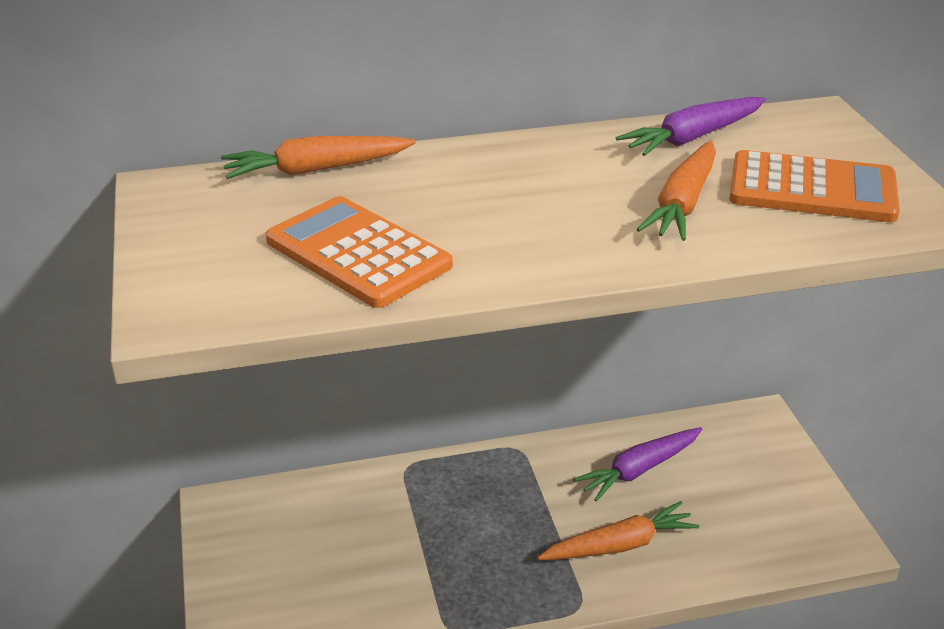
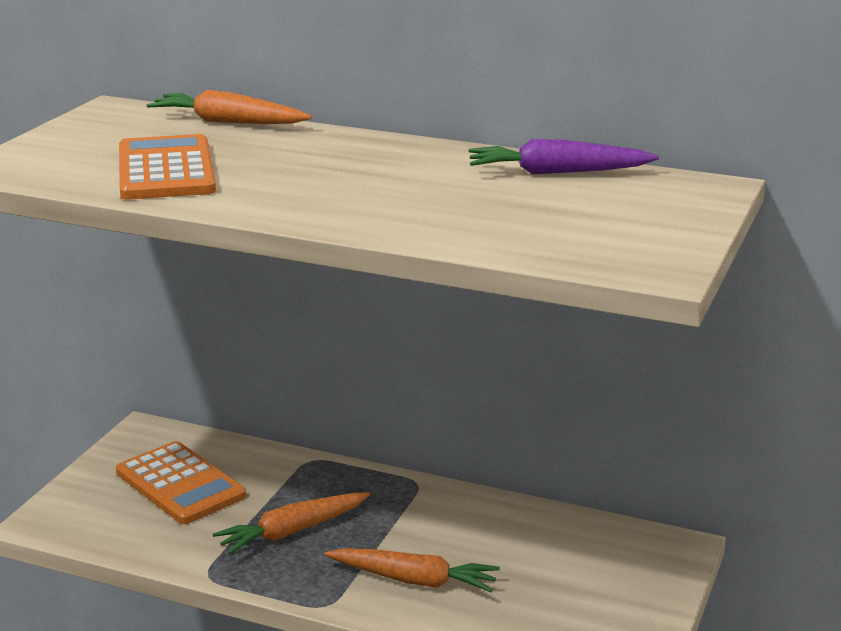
camera: 35 degrees right, 10 degrees down
purple carrot [573,427,702,502] -> none
orange carrot [636,140,716,241] -> orange carrot moved to [213,492,370,555]
orange calculator [730,150,900,222] -> orange calculator moved to [116,441,246,524]

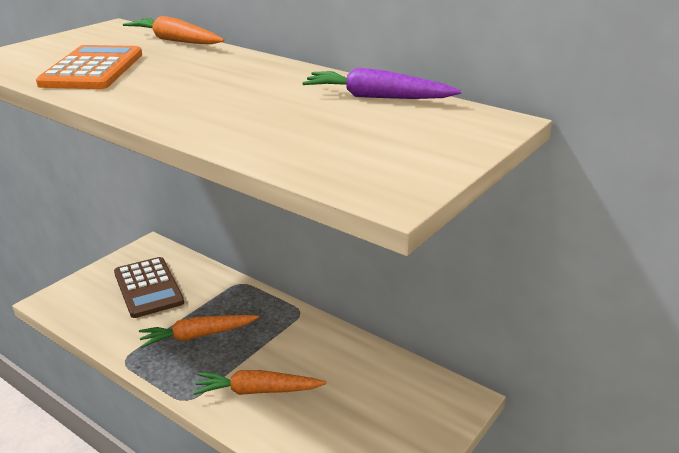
camera: 15 degrees right, 5 degrees up
orange calculator [116,441,246,524] -> brown calculator [114,257,184,318]
orange carrot [324,548,500,592] -> orange carrot turned 150 degrees clockwise [193,370,327,395]

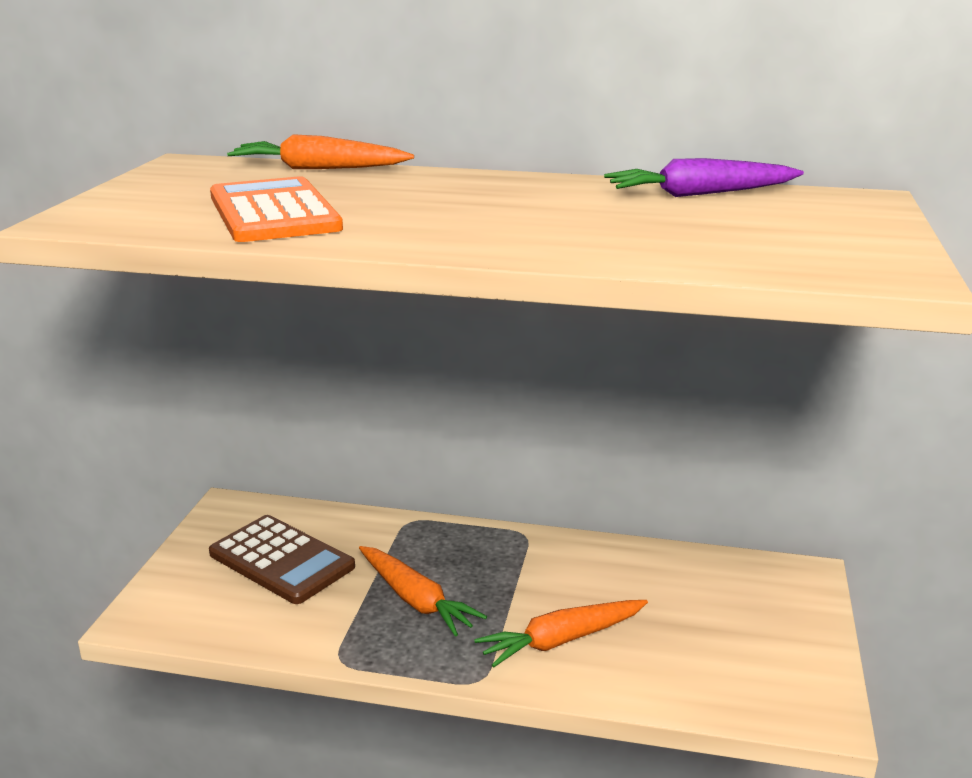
camera: 25 degrees left, 5 degrees down
orange carrot [139,315,259,348] -> orange carrot turned 90 degrees counterclockwise [359,546,487,637]

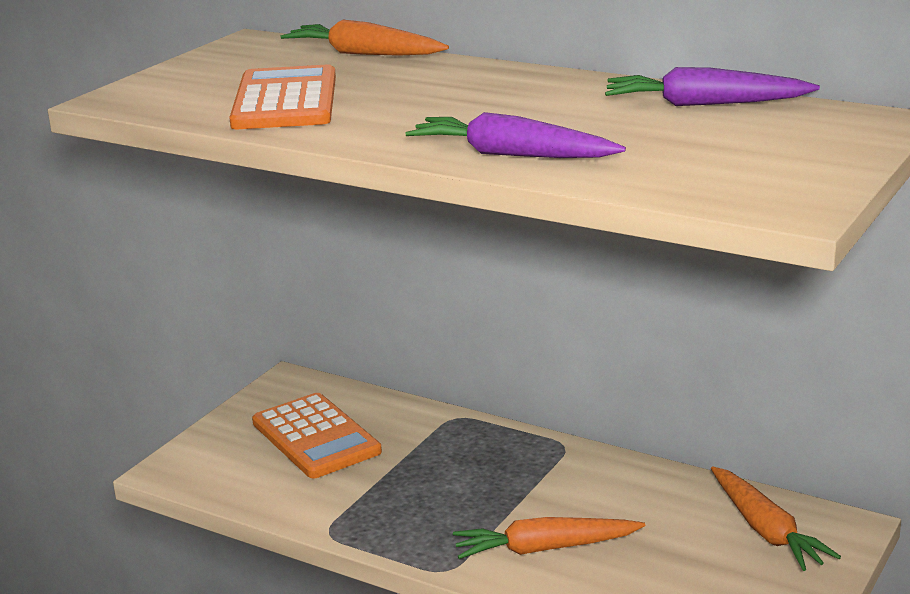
camera: 20 degrees right, 0 degrees up
brown calculator [209,515,355,604] -> orange calculator [252,393,382,478]
orange carrot [359,546,487,637] -> orange carrot moved to [711,466,841,571]
none -> purple carrot [405,112,626,158]

